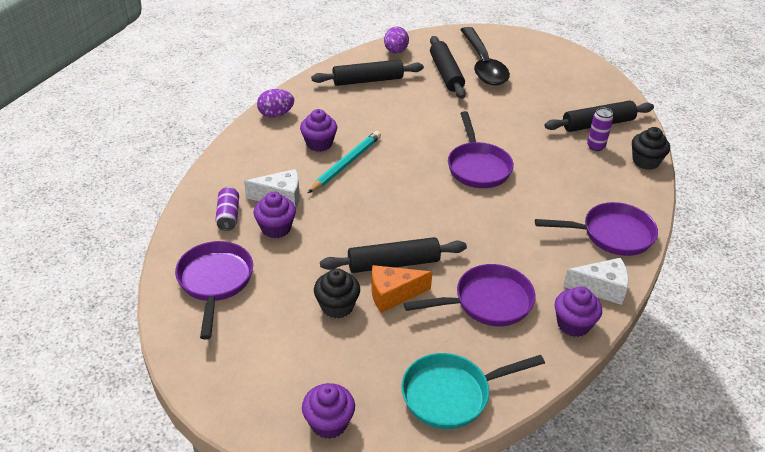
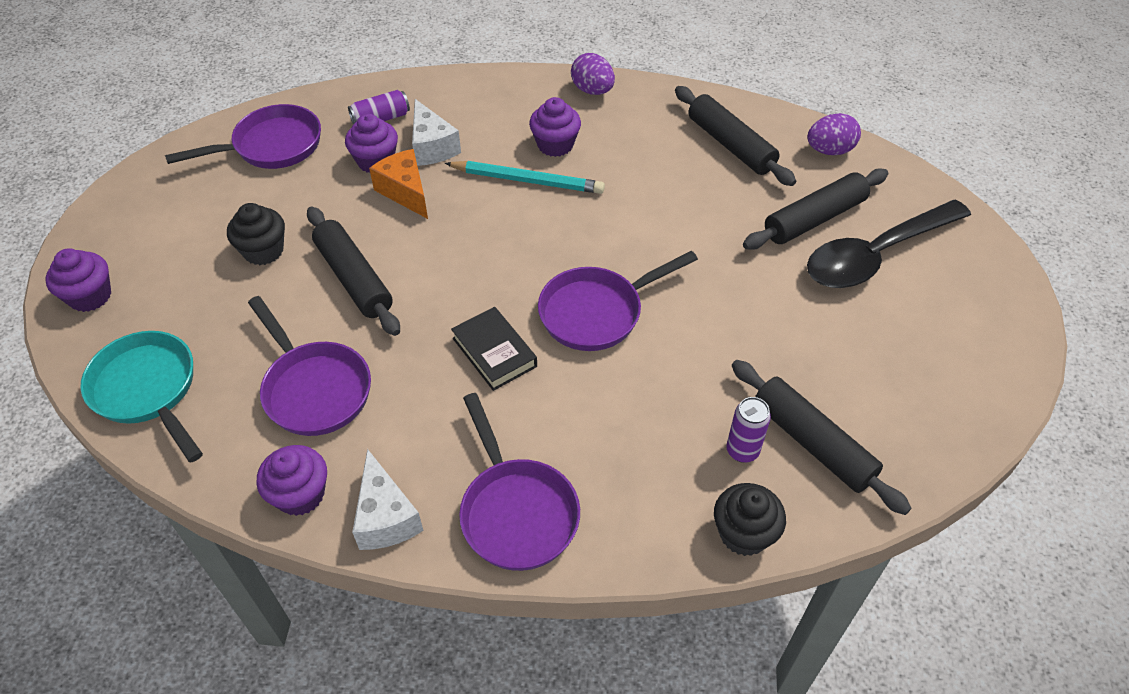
camera: 70 degrees right, 10 degrees up
orange cheese [371,265,432,313] -> orange cheese moved to [369,149,428,219]
none -> black book [451,307,537,391]

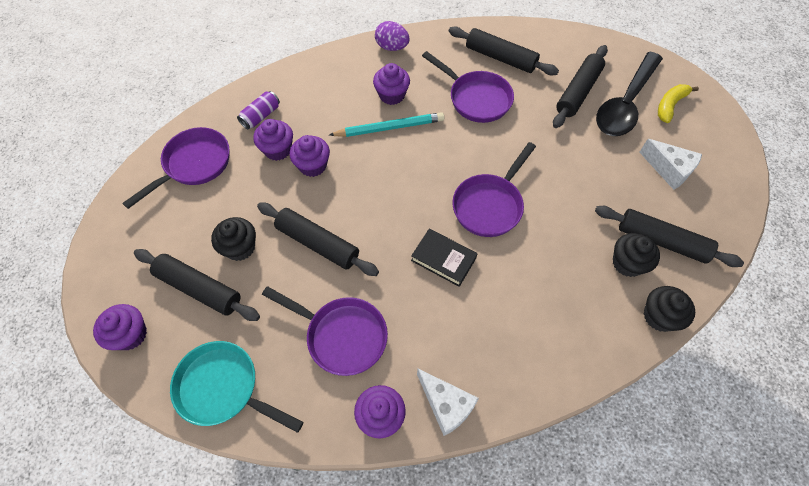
camera: 25 degrees left, 10 degrees up
orange cheese [369,149,428,219] -> purple cupcake [290,135,330,177]
white cheese [412,99,461,166] -> white cheese moved to [639,139,702,190]
purple pan [459,393,580,571] -> purple pan moved to [422,51,514,123]
purple can [726,397,771,463] -> black cupcake [613,233,660,277]
purple egg [808,113,861,155] -> none
none -> black rolling pin [134,249,260,321]
none -> yellow banana [658,84,699,123]

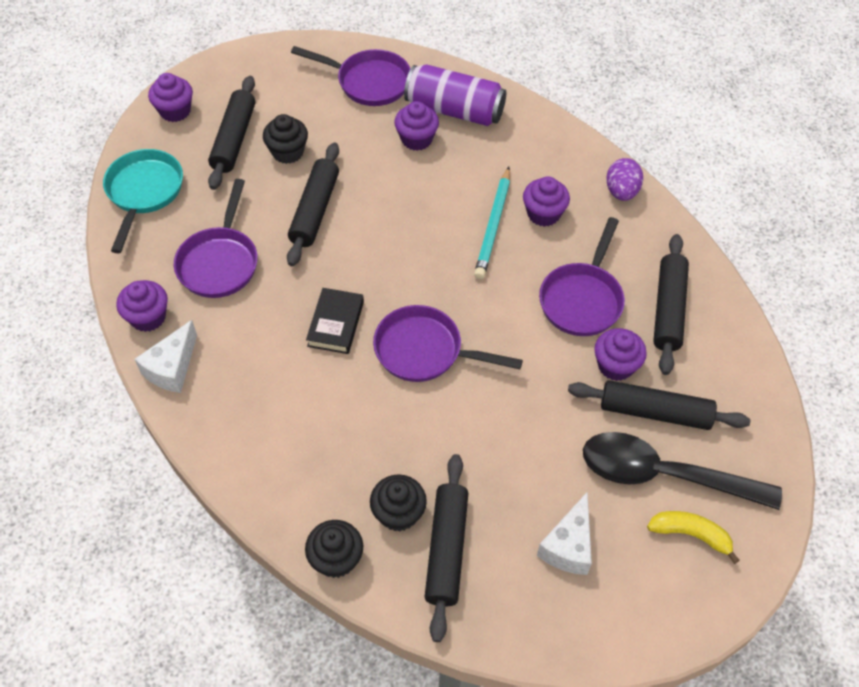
camera: 70 degrees right, 5 degrees down
purple can [237,91,280,130] -> purple can [404,65,506,126], size x1.92
purple cupcake [290,135,330,177] -> purple cupcake moved to [594,328,647,381]
turquoise pencil [329,112,444,137] -> turquoise pencil turned 45 degrees clockwise [474,167,510,279]

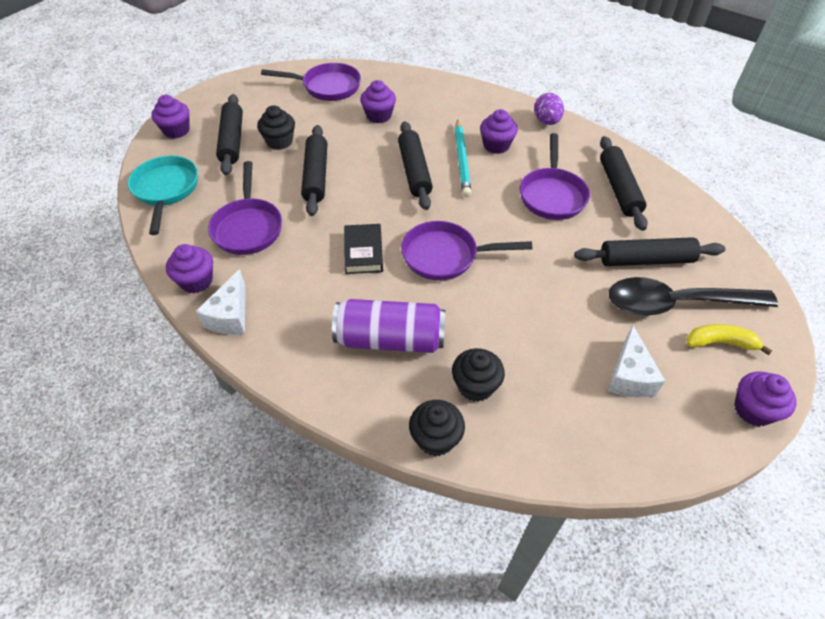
camera: 15 degrees left, 5 degrees down
purple can [404,65,506,126] -> purple can moved to [332,299,445,353]
black rolling pin [425,454,469,642] -> black rolling pin moved to [398,121,433,210]
purple cupcake [594,328,647,381] -> purple cupcake moved to [734,371,797,426]

